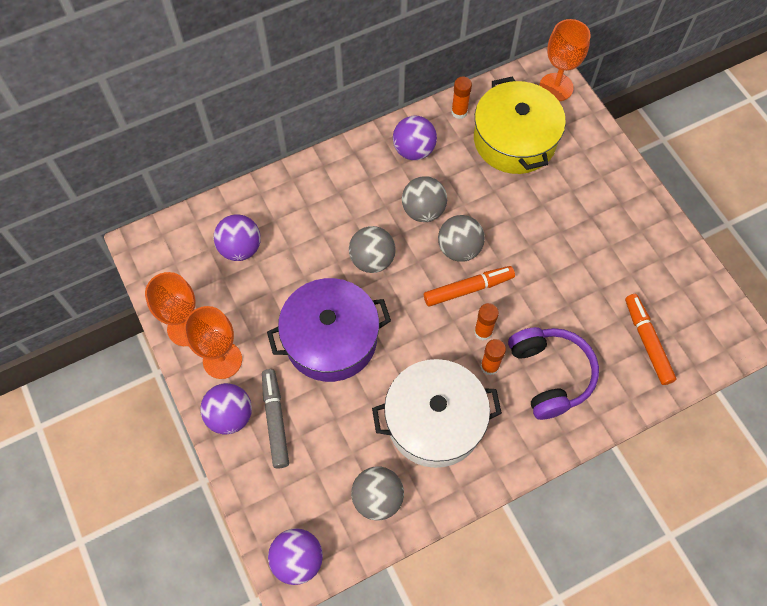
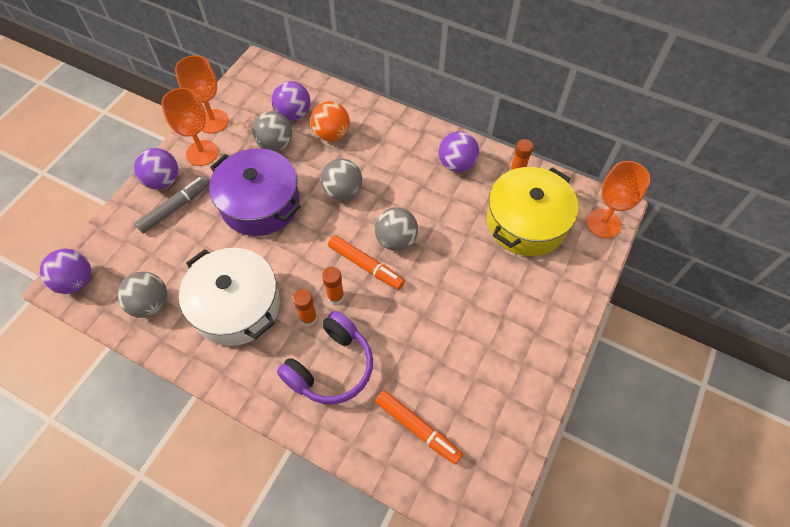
camera: 55 degrees right, 5 degrees down
grey ball [402,176,447,222] -> grey ball moved to [252,111,292,152]
orange marker [625,294,677,385] -> orange marker turned 90 degrees clockwise [375,390,463,464]
none -> orange ball [310,101,350,141]

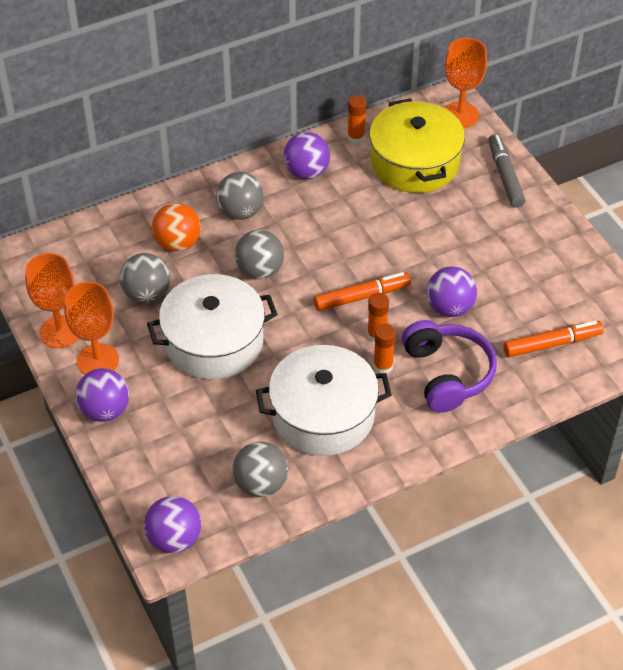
camera: 55 degrees left, 10 degrees down
grey marker [135,176,210,233] -> grey marker moved to [488,134,525,208]
purple pot [209,149,301,236] -> white pot [147,274,277,379]
purple ball [272,81,310,121] -> purple ball moved to [426,267,477,317]
grey ball [375,207,418,251] -> grey ball moved to [216,172,264,220]

